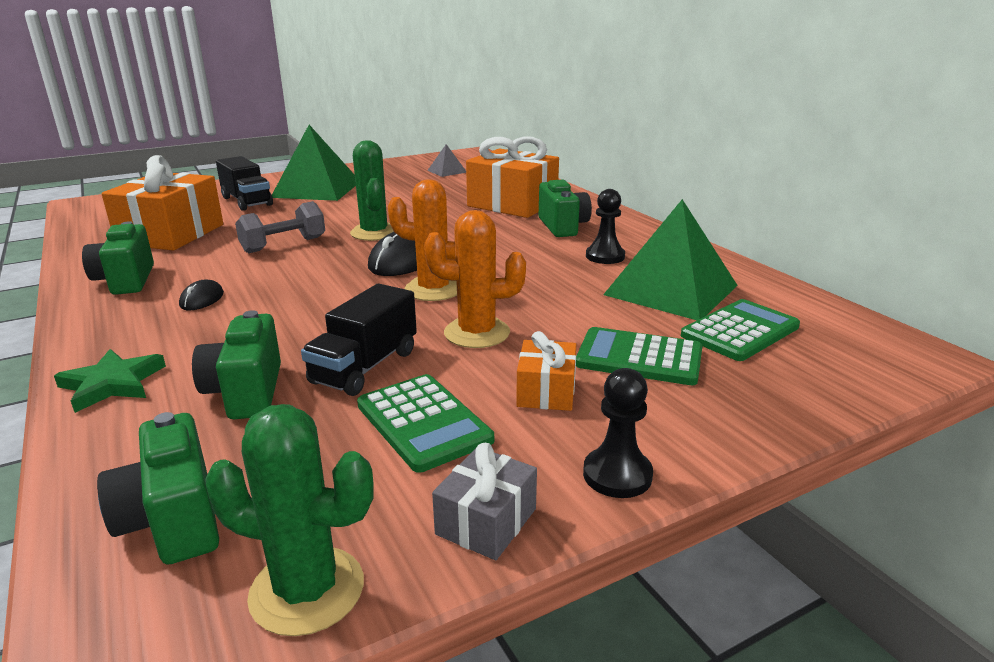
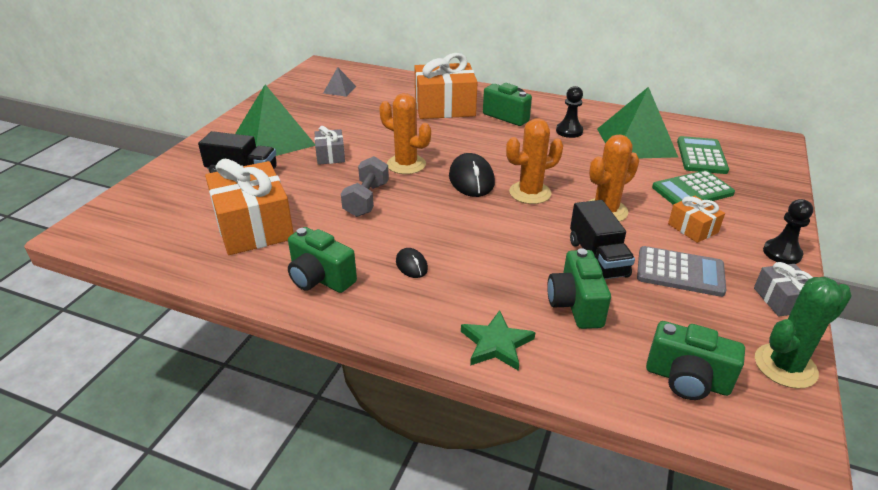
camera: 40 degrees left, 10 degrees up
green camera [192,310,281,419] -> green camera turned 45 degrees clockwise [547,248,611,329]
green cactus [350,140,394,241] -> orange cactus [379,93,431,174]
green calculator [357,374,494,473] -> grey calculator [637,246,726,297]
none -> grey gift [314,126,345,165]

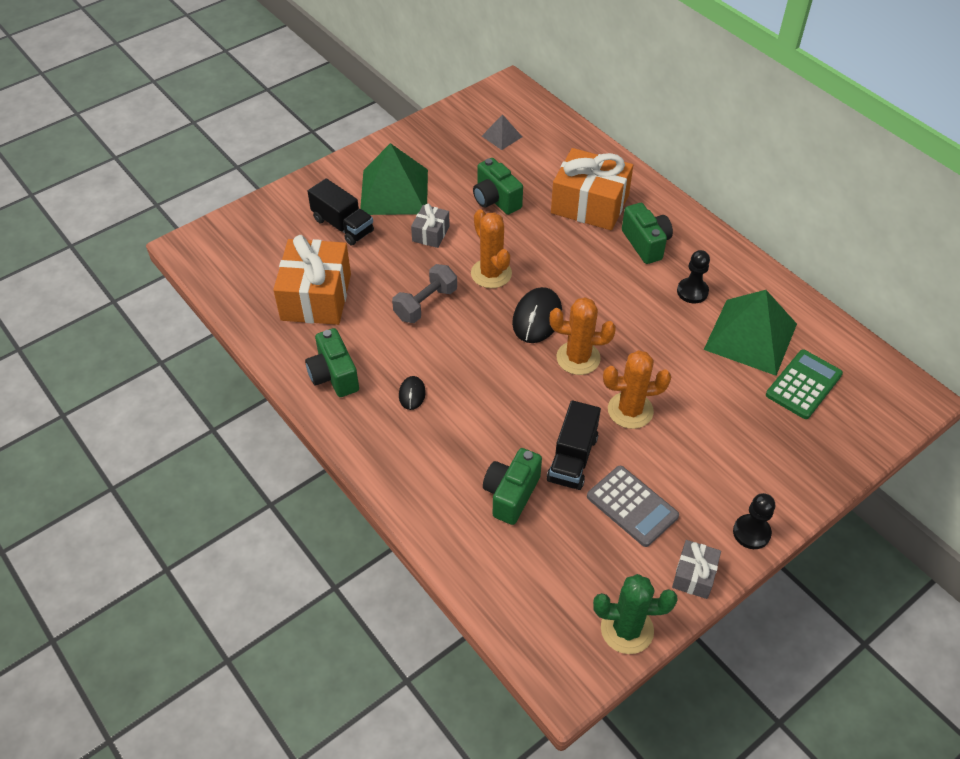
camera: 30 degrees right, 15 degrees up
green star [461,310,535,371] -> none
green camera [646,321,745,400] -> green camera moved to [473,158,523,215]
green calculator [652,170,735,204] -> none
orange gift [668,196,725,243] -> none

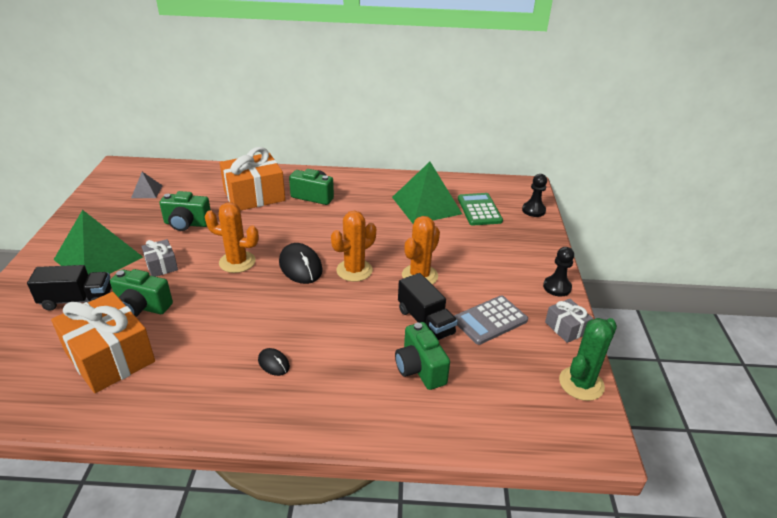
camera: 50 degrees left, 15 degrees down
green camera [305,328,359,397] -> green camera moved to [110,269,173,317]
grey dumbbell [392,264,457,323] -> none
grey calculator [587,466,679,547] -> grey calculator turned 150 degrees clockwise [454,295,528,345]
black pawn [677,250,710,303] -> black pawn moved to [522,174,547,217]

